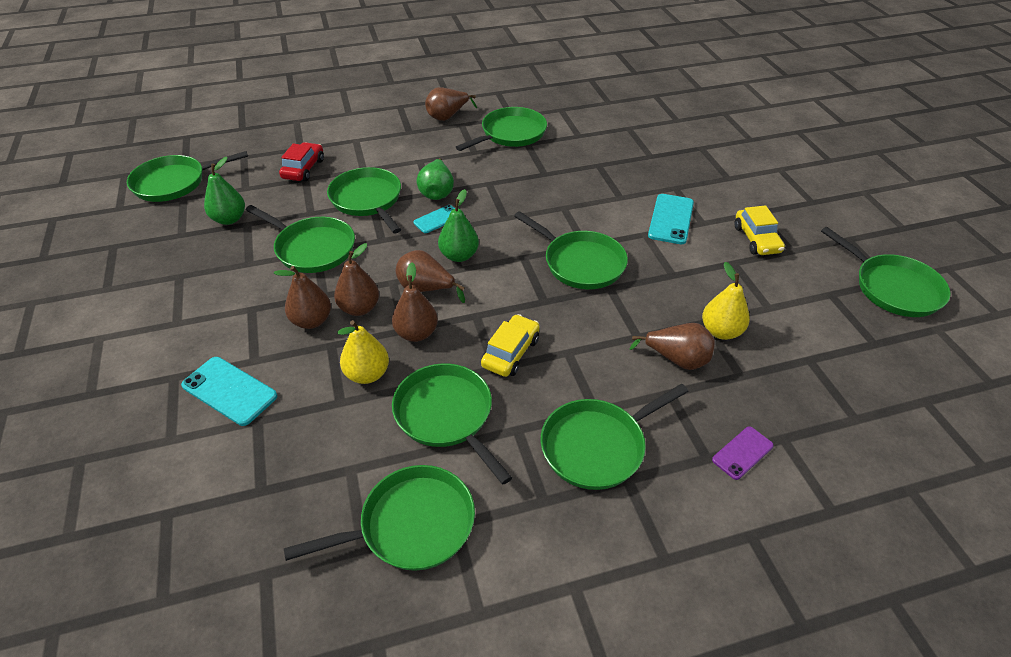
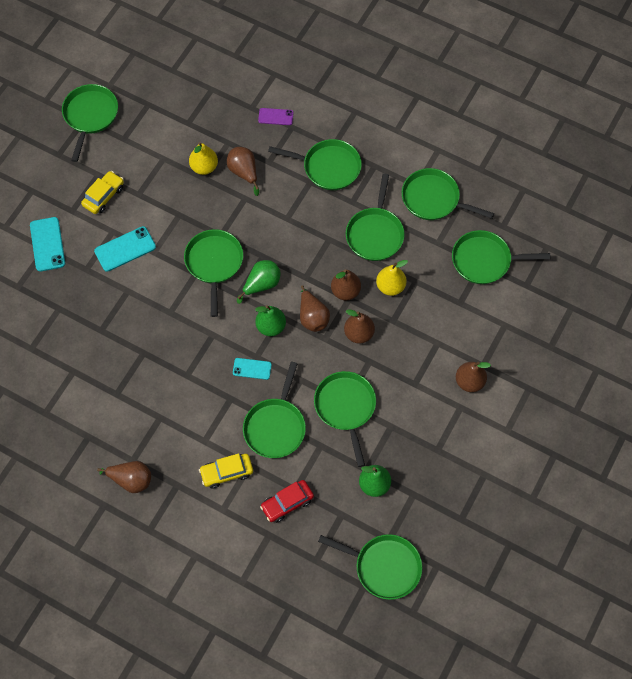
camera: 135 degrees left, 20 degrees up
turquoise phone [181,357,277,426] -> turquoise phone moved to [30,217,65,272]
brown pear [274,266,331,329] -> brown pear moved to [456,362,491,392]
green pear [417,158,454,200] -> green pear moved to [237,260,280,304]
green pan [456,107,547,151] -> green pan moved to [452,230,551,284]
yellow car [481,314,540,377] -> yellow car moved to [199,453,253,488]

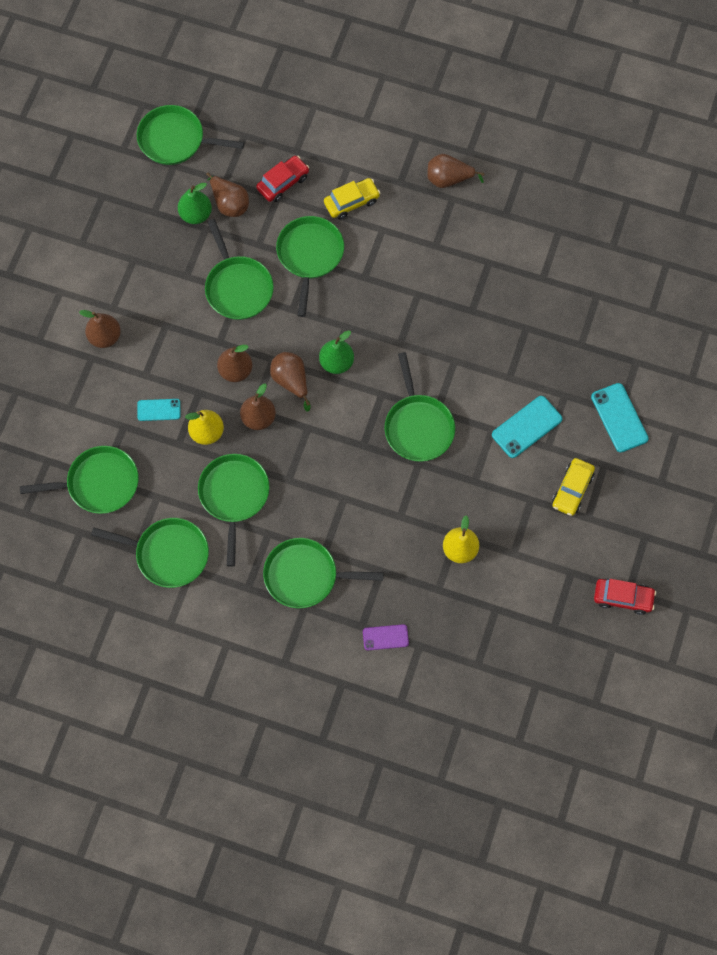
camera: 170 degrees right, 5 degrees up
green pan [62,84,118,162] -> red car [594,578,656,615]
brown pear [227,147,259,196] -> brown pear moved to [206,173,249,217]
turquoise phone [233,358,272,380] -> turquoise phone moved to [137,399,180,421]
green pear [237,260,280,304] -> none

